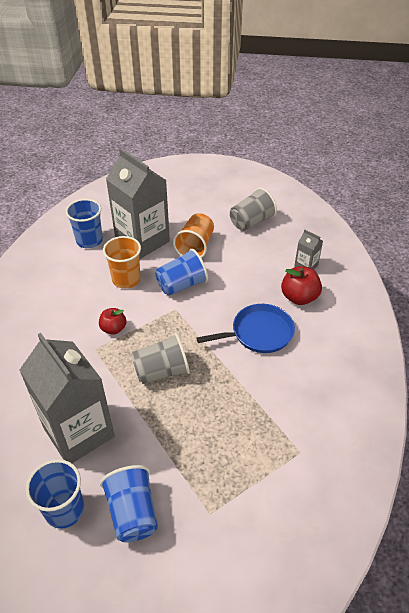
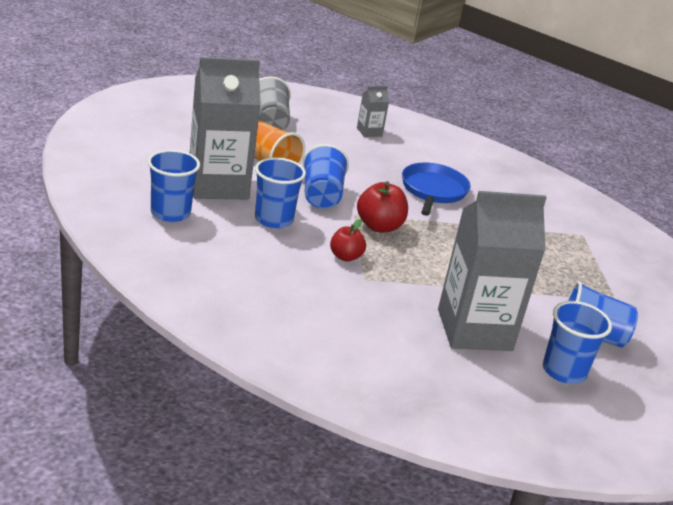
camera: 65 degrees left, 15 degrees down
orange cup [103,236,141,289] -> blue cup [255,157,306,229]
grey cup [131,333,190,384] -> none
red apple [281,266,322,305] -> red apple moved to [357,181,408,232]

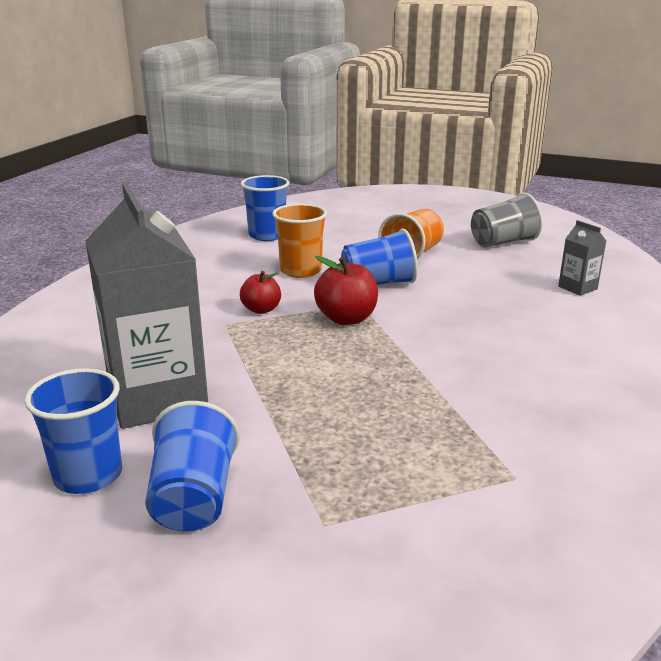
camera: 80 degrees right, 5 degrees down
grey carton [190,57,261,200] -> none
blue cup [255,157,306,229] -> orange cup [272,204,327,278]
blue pan [402,162,471,216] -> none

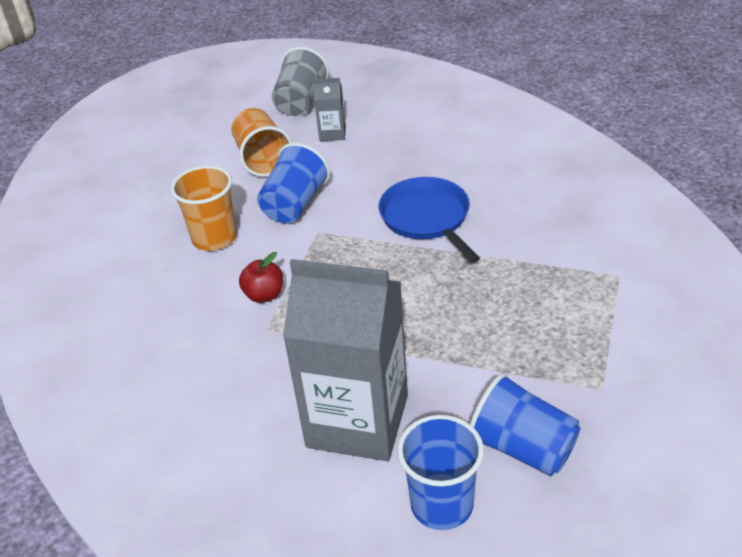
camera: 50 degrees left, 15 degrees up
blue cup [241,175,290,241] -> none
red apple [314,256,378,325] -> none
grey carton [558,220,606,296] -> grey carton moved to [313,78,346,141]
none -> blue pan [379,177,480,263]

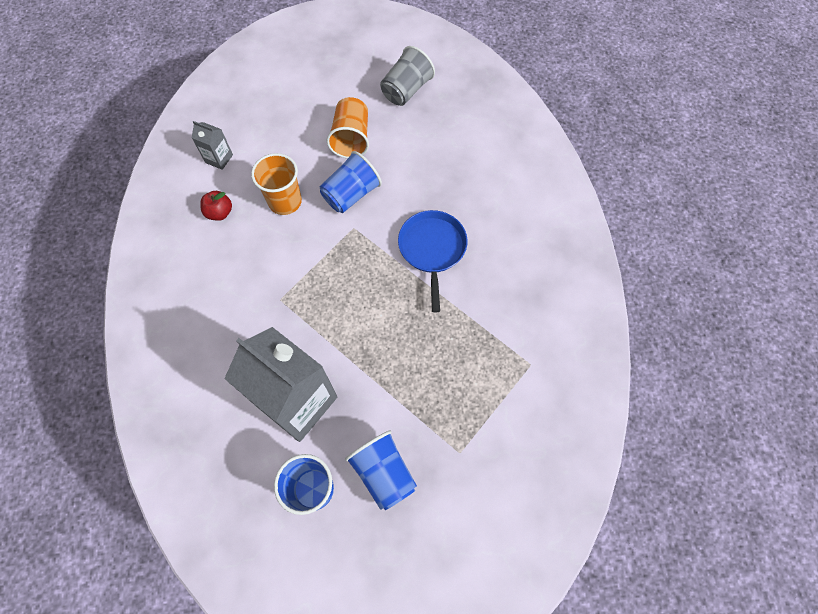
camera: 20 degrees right, 25 degrees up
red apple [239,252,283,303] -> red apple moved to [200,191,232,221]
grey carton [313,78,346,141] -> grey carton moved to [192,121,233,170]

